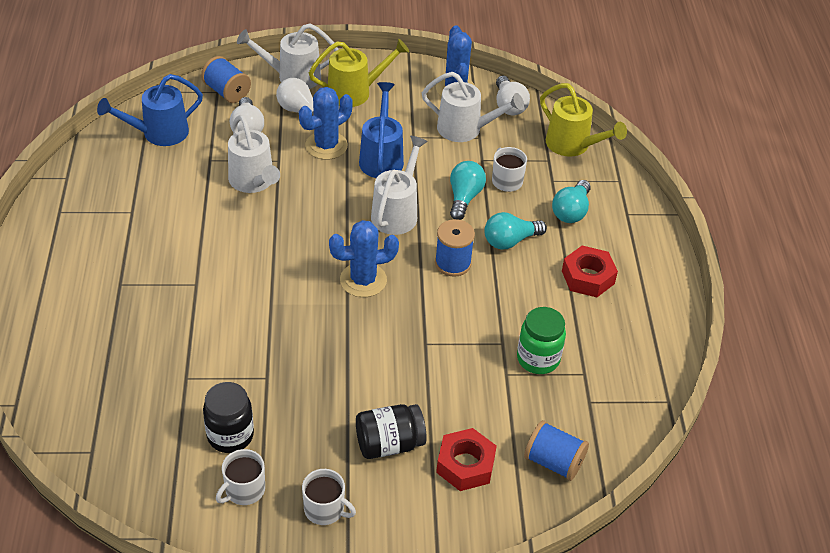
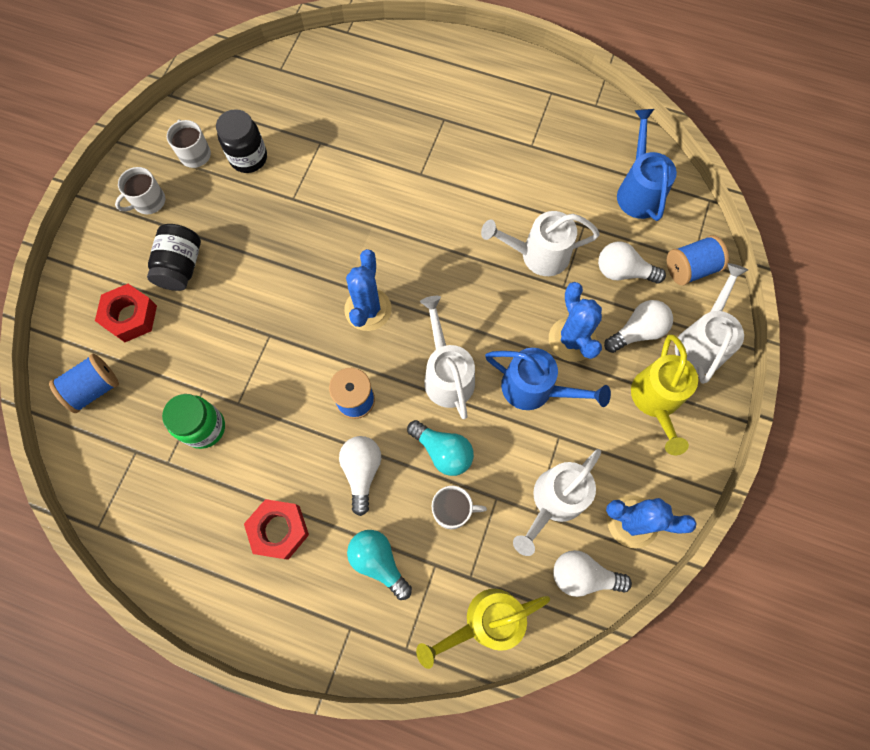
camera: 115 degrees right, 25 degrees up
white watering can [371,136,428,235] -> white watering can turned 150 degrees counterclockwise [420,296,475,419]
turquoise light bulb [484,212,547,249] -> white light bulb [339,436,381,516]

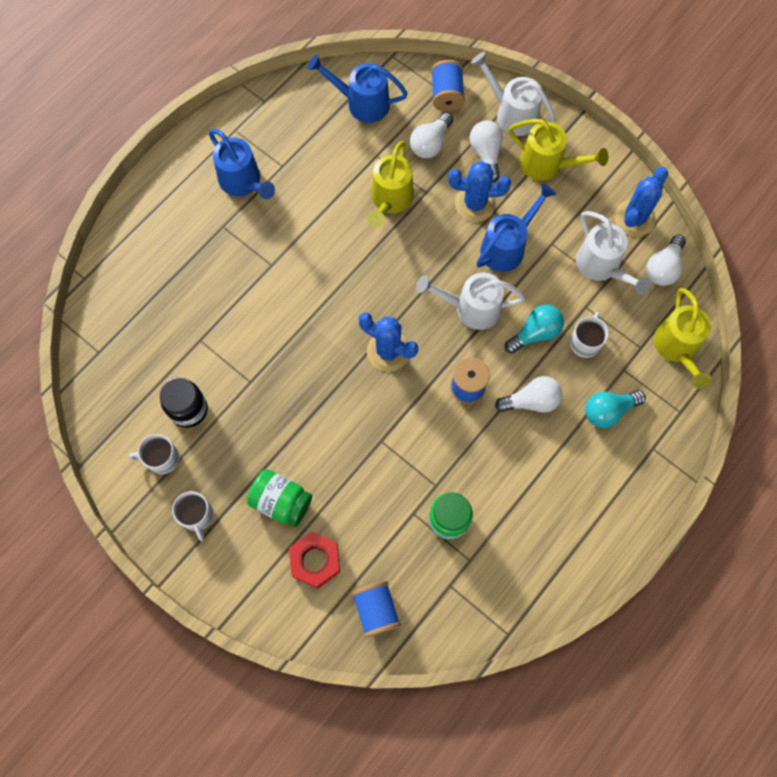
camera: 70 degrees left, 0 degrees up
black jar [147,224,201,291] -> green jar [247,469,312,527]
red nut [244,499,309,560] -> none
white light bulb [339,436,381,516] -> white light bulb turned 150 degrees clockwise [495,376,562,413]
white watering can [481,211,600,276] -> yellow watering can [367,141,414,227]
none -> blue watering can [209,129,275,199]

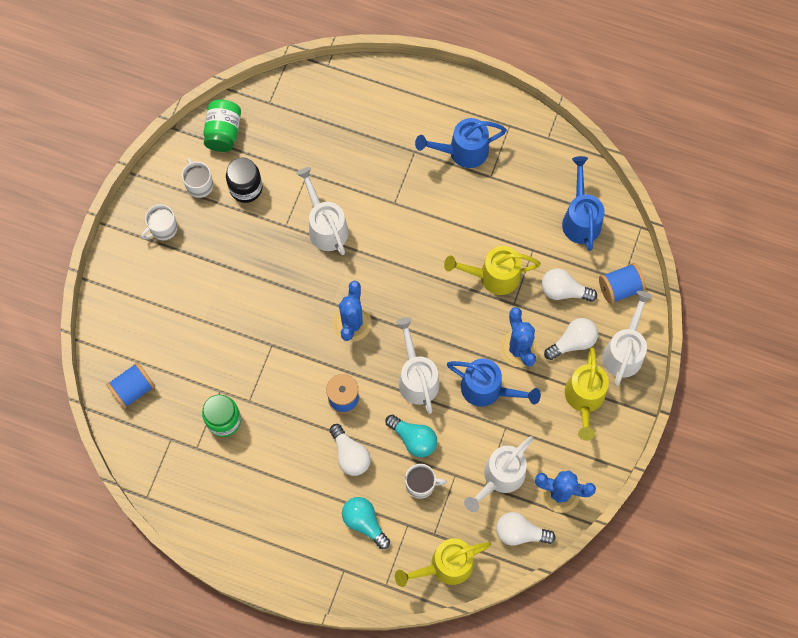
camera: 70 degrees right, 0 degrees up
blue watering can [209,129,275,199] -> blue watering can turned 45 degrees clockwise [415,118,507,168]
green jar [247,469,312,527] -> green jar moved to [203,100,241,152]
red nut [289,532,340,589] -> none
none -> white watering can [296,167,349,255]

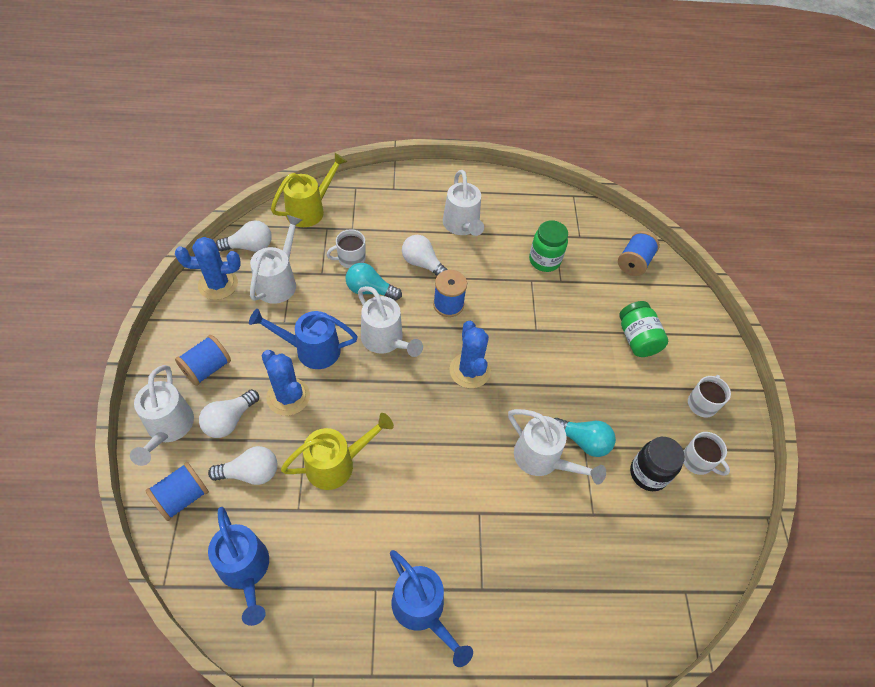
camera: 155 degrees right, 15 degrees down
green jar [203,100,241,152] -> green jar moved to [619,301,668,357]
turquoise light bulb [342,497,390,549] -> turquoise light bulb moved to [554,418,616,457]
blue watering can [415,118,507,168] -> blue watering can turned 90 degrees clockwise [390,550,473,667]
yellow watering can [565,347,609,441] -> blue spool [175,335,231,386]
none -> white watering can [443,170,484,236]

